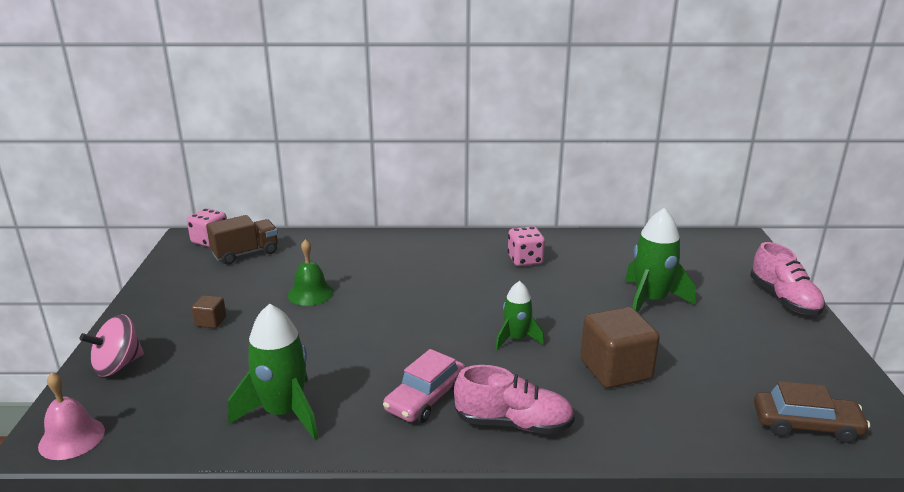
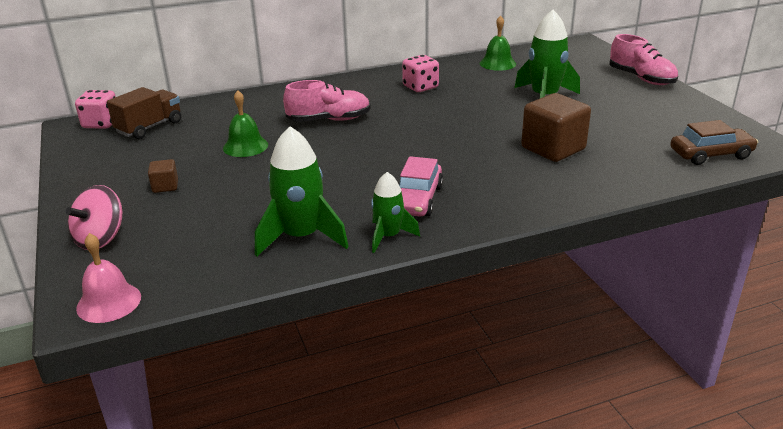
camera: 20 degrees left, 5 degrees up
pink shoe [454,365,575,434] -> pink shoe moved to [283,80,371,122]
green rocket [495,281,545,350] -> green rocket moved to [371,172,420,253]
none -> green bell [480,16,516,71]

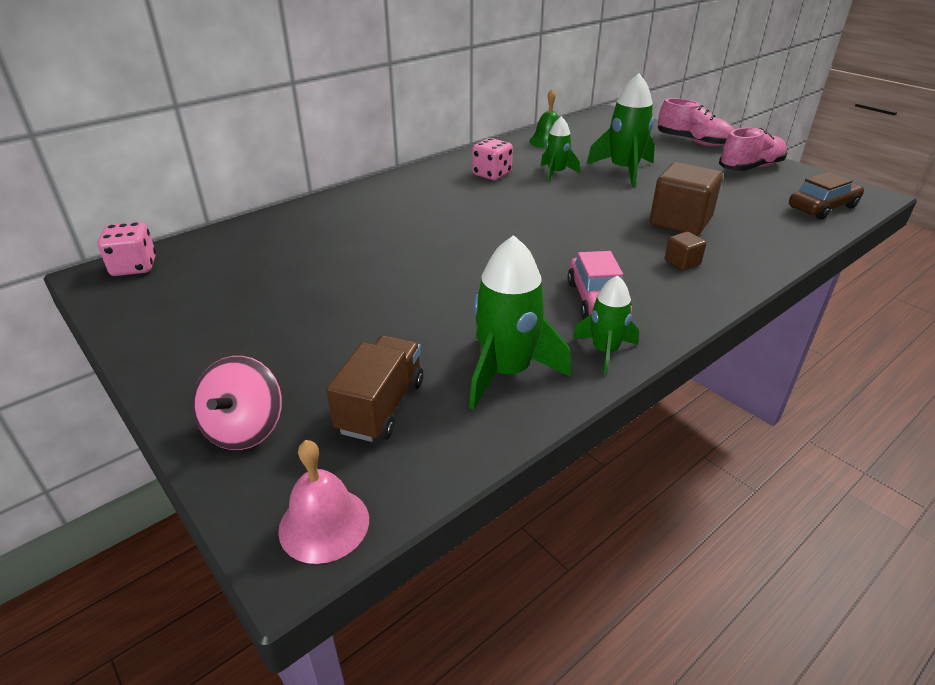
camera: 20 degrees left, 5 degrees up
brown truck [107,87,181,139] -> brown truck moved to [326,335,423,442]
brown cube [148,159,178,193] -> brown cube moved to [665,232,706,271]
green bell [223,90,268,157] -> none
pink shoe [283,80,371,122] -> pink shoe moved to [719,128,787,171]
none -> green rocket [541,116,580,182]

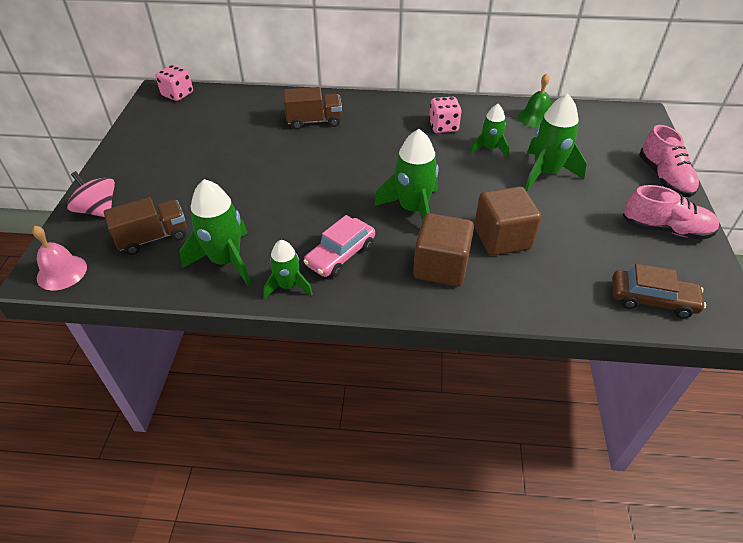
camera: 45 degrees right, 10 degrees up
pink spinning top [192,356,282,450] -> pink spinning top turned 75 degrees clockwise [67,171,115,217]
brown cube [665,232,706,271] -> brown cube [413,213,474,286], size x2.11
none -> brown truck [284,87,342,130]
none -> green rocket [374,129,438,221]

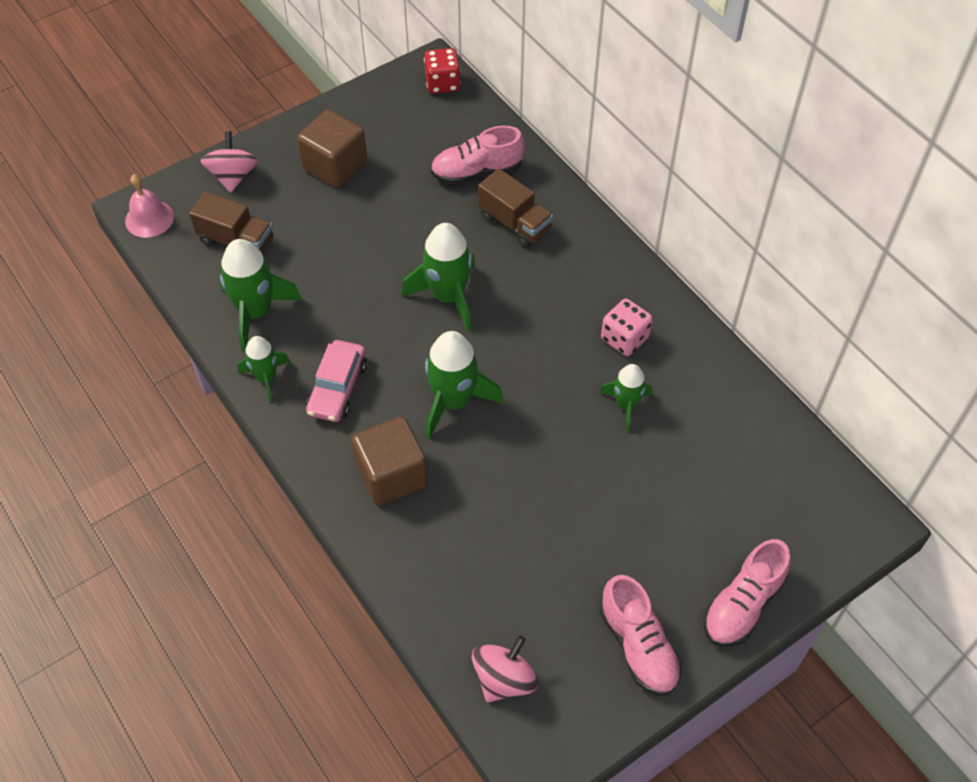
camera: 50 degrees right, 10 degrees up
pink dice [155,65,193,101] -> red dice [424,48,461,94]
pink car [304,215,375,277] -> pink car turned 75 degrees counterclockwise [306,340,367,422]
brown cube [474,187,541,256] -> brown cube moved to [297,110,367,188]
green bell [518,73,551,128] -> none
green rocket [525,94,587,191] -> green rocket moved to [401,223,475,331]
brown car [612,264,706,318] -> pink spinning top [472,635,538,702]
none -> pink shoe [431,126,525,185]

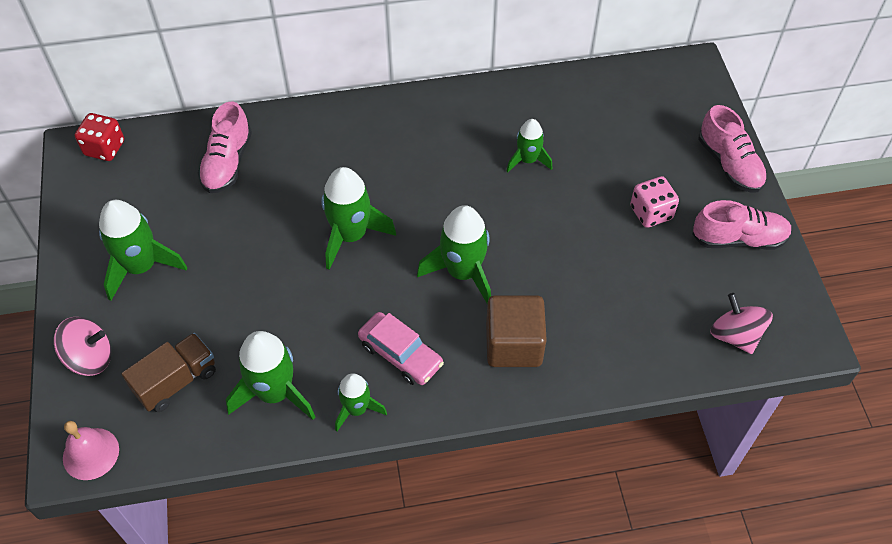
camera: 65 degrees left, 0 degrees up
pink spinning top [200,131,258,193] -> pink spinning top turned 150 degrees clockwise [54,317,112,376]
brown cube [297,110,367,188] -> green rocket [99,200,187,301]
brown truck [478,169,553,248] -> none
pink dice [601,299,653,356] -> pink dice moved to [630,176,679,228]

